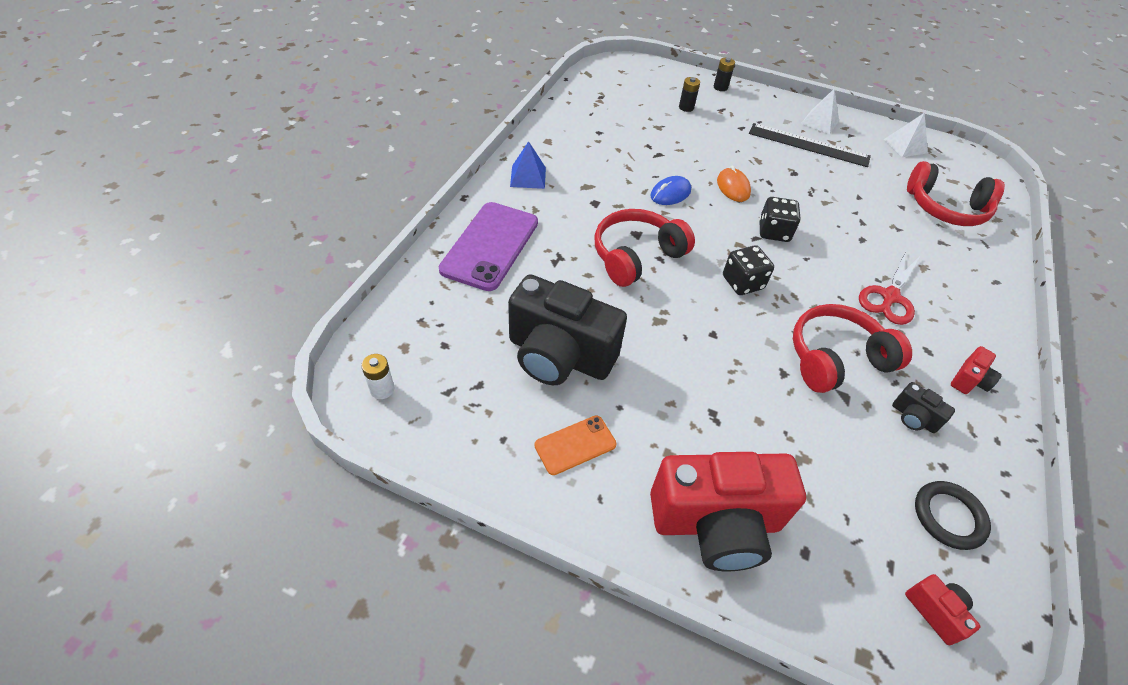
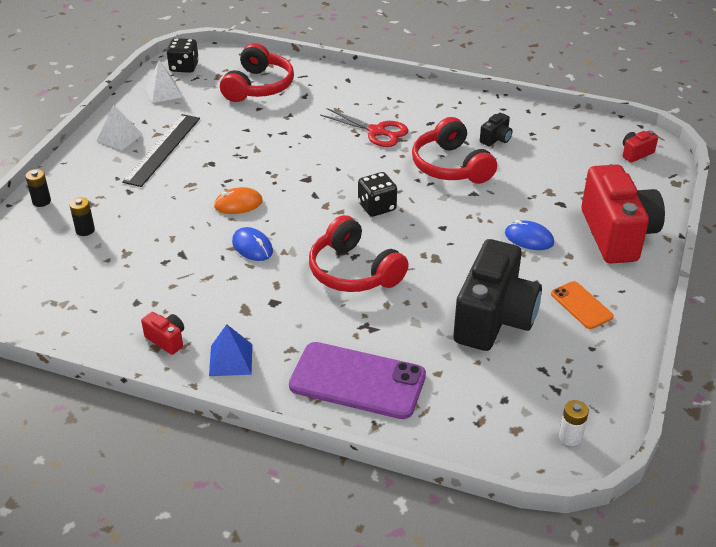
camera: 90 degrees left, 10 degrees down
black dice [759,197,801,242] -> black dice moved to [166,38,199,73]
black ring [915,481,991,550] -> none
red camera [951,346,1002,394] -> red camera moved to [141,312,184,355]
none -> blue mouse [505,220,554,250]

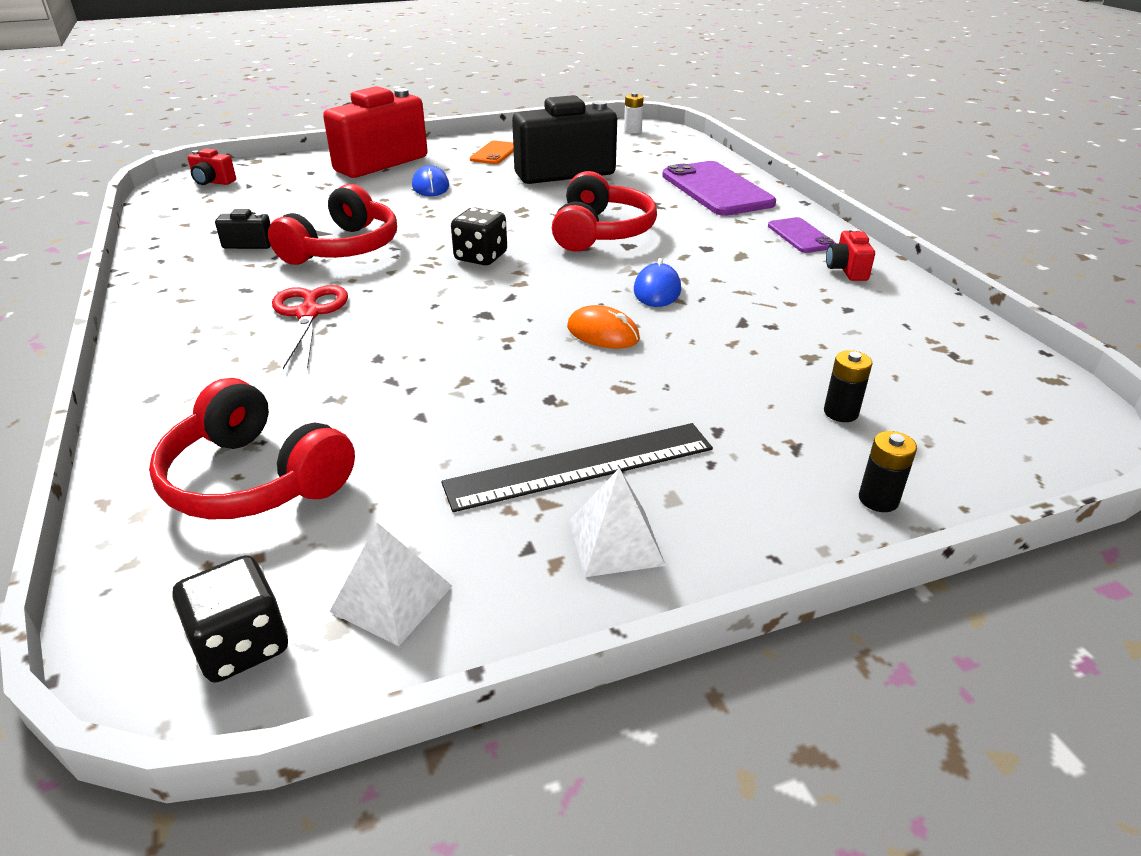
camera: 130 degrees left, 5 degrees down
blue pyramid [209,324,252,376] -> purple phone [768,217,835,253]
red headphones [220,43,294,102] -> red headphones turned 120 degrees counterclockwise [149,378,355,519]

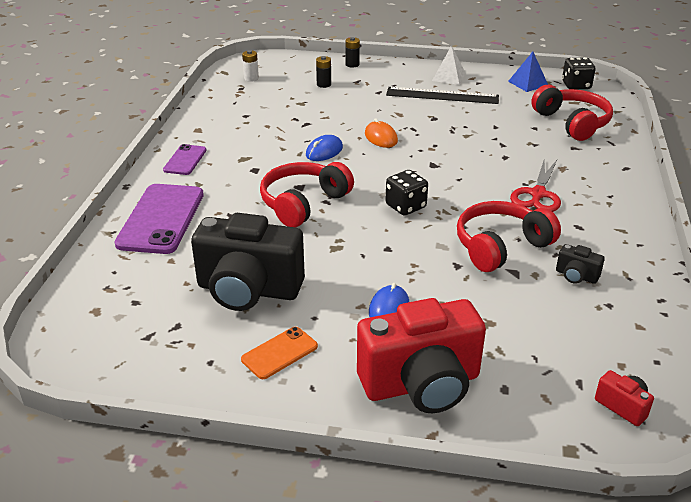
camera: 150 degrees left, 0 degrees up
white pyramid [329,523,452,646] -> blue pyramid [508,52,548,92]
white battery [624,93,644,133] -> white battery moved to [242,50,259,82]
red camera [826,228,875,281] -> none

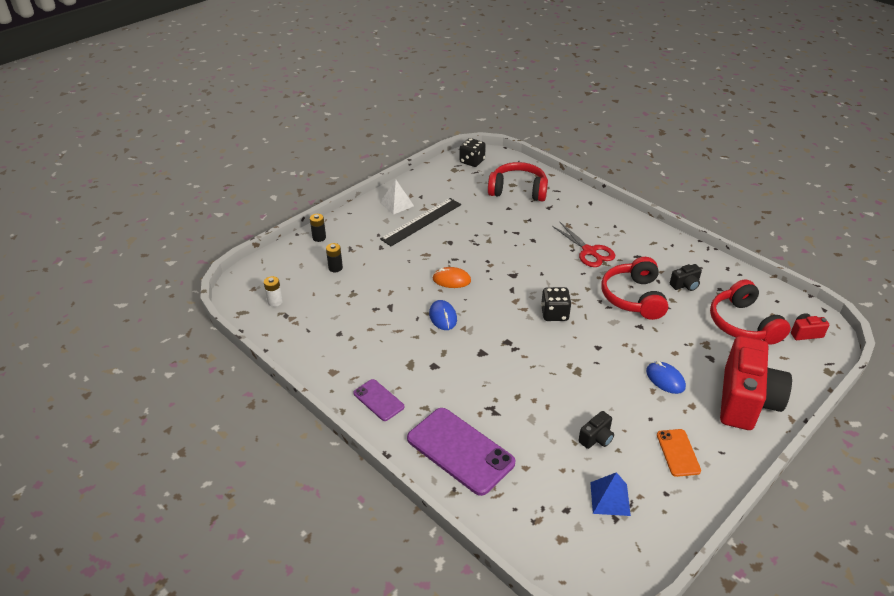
camera: 55 degrees left, 5 degrees up
black camera [191,213,305,311] -> black camera [578,411,614,449], size x0.41
red headphones [260,162,354,227] -> red headphones moved to [710,279,791,344]
blue pyramid [508,52,548,92] -> blue pyramid moved to [590,472,631,516]

